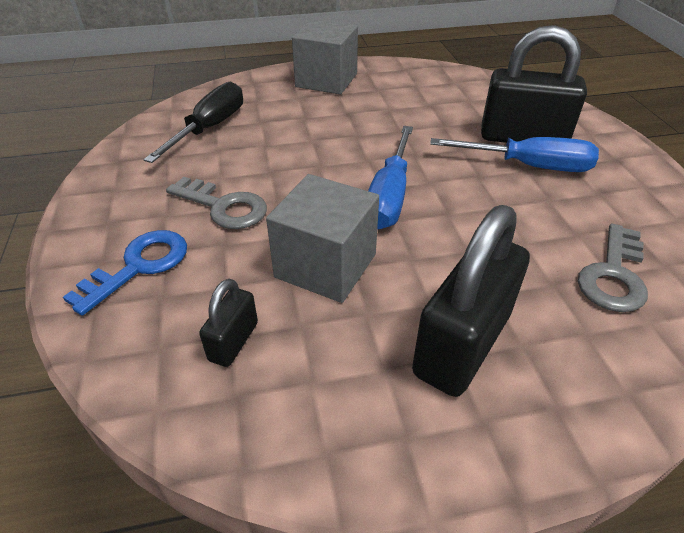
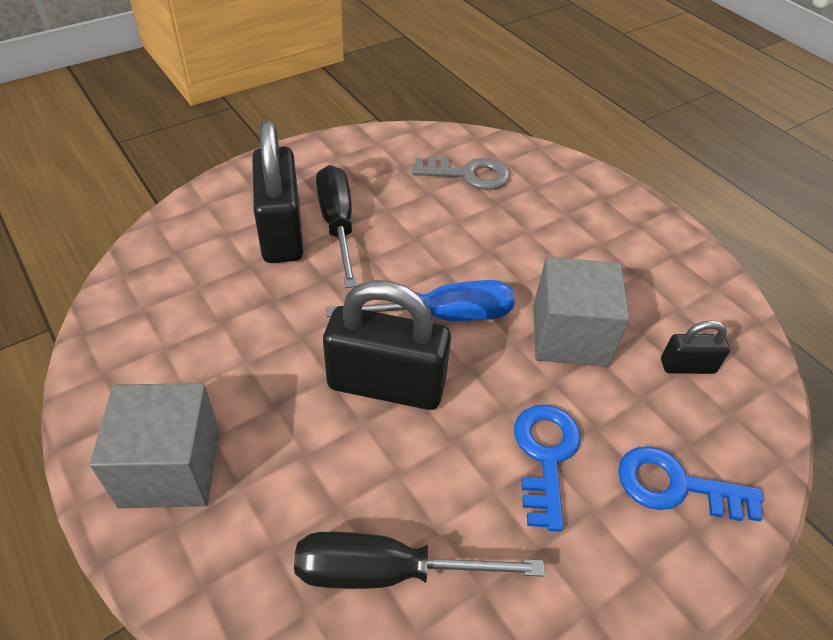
camera: 115 degrees left, 5 degrees up
grey key [166,177,267,229] -> blue key [514,405,581,532]
black padlock [412,205,530,397] -> black padlock moved to [323,280,451,410]
blue screwdriver [430,137,599,172] -> black screwdriver [316,165,357,288]

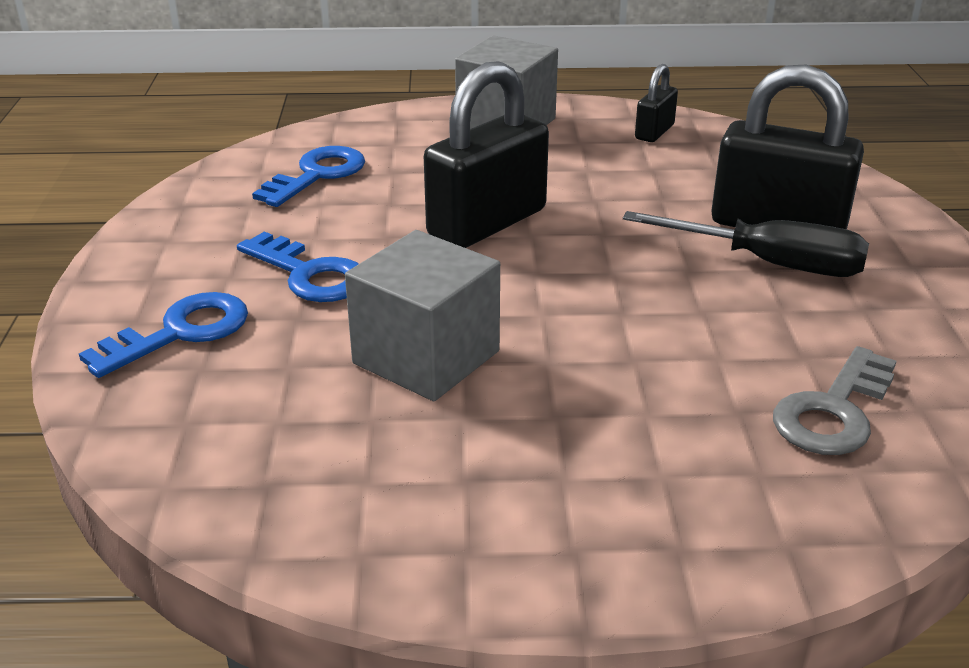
camera: 125 degrees right, 15 degrees down
black screwdriver [294,532,545,589] -> blue key [252,146,365,207]
blue screwdriver [326,280,515,321] -> none
black padlock [661,320,730,374] -> black padlock moved to [635,64,678,142]

